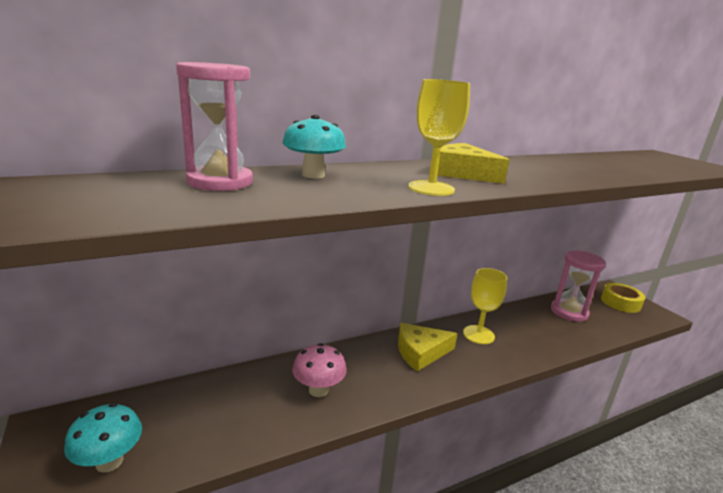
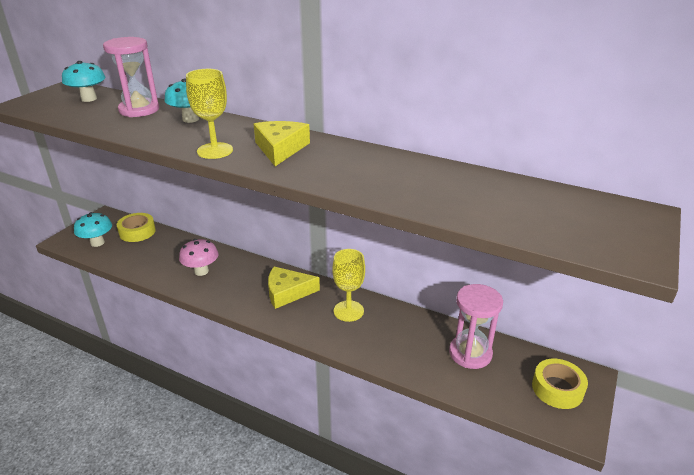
camera: 55 degrees right, 10 degrees up
yellow cheese [398,323,457,371] -> yellow cheese turned 45 degrees counterclockwise [268,267,320,309]
none -> turquoise mushroom [62,61,105,102]
none -> yellow tape [117,213,156,242]

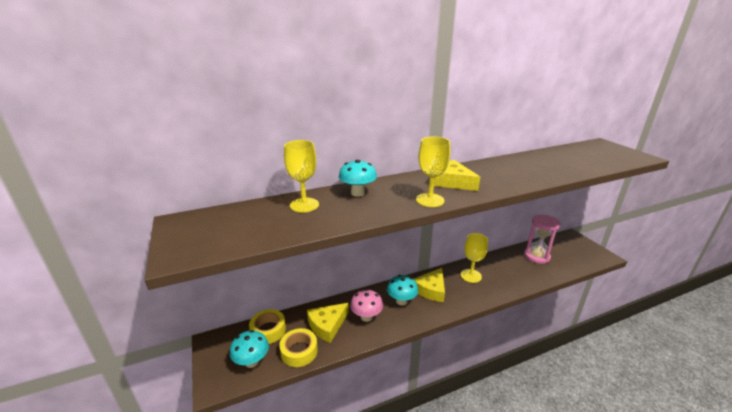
camera: 50 degrees left, 5 degrees down
turquoise mushroom [62,61,105,102] -> turquoise mushroom moved to [387,275,418,306]
pink hourglass [103,37,159,117] -> yellow goblet [284,140,319,213]
yellow tape [532,359,588,409] -> yellow tape moved to [279,328,318,367]
none -> yellow cheese [307,303,349,343]

